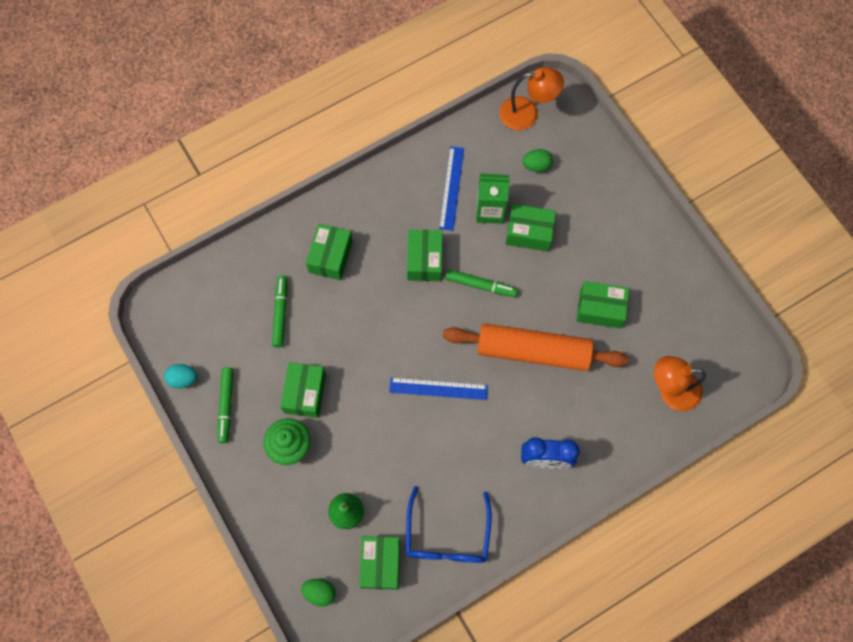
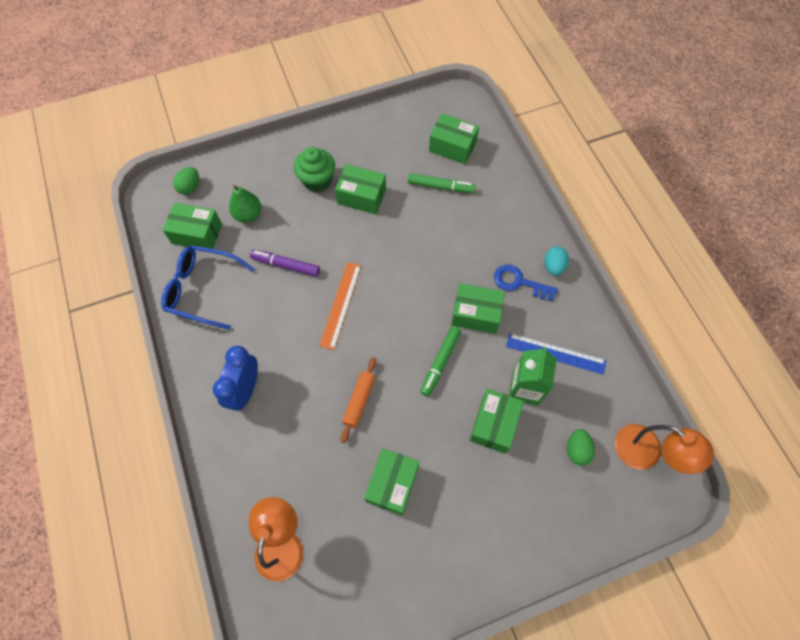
camera: 100 degrees right, 5 degrees down
turquoise egg [164,364,197,389] -> turquoise egg moved to [545,247,569,276]
green marker [218,367,233,443] -> none
green box [306,223,353,280] -> green box moved to [429,113,479,164]
blue ruler [389,377,488,400] -> orange ruler [319,262,361,350]
orange rolling pin [443,323,628,371] -> orange rolling pin [340,357,377,443], size x0.47
orange lamp [499,67,564,130] -> orange lamp turned 60 degrees counterclockwise [615,424,714,474]
none -> purple marker [250,250,320,277]
none -> blue key [494,265,558,301]

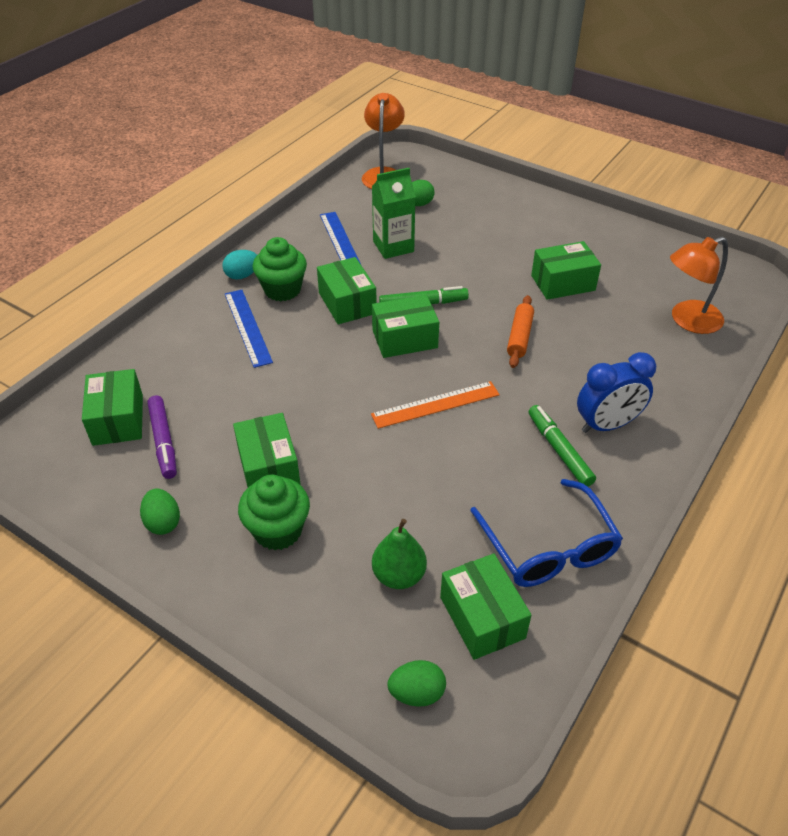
camera: 125 degrees left, 20 degrees down
purple marker [250,250,320,277] -> purple marker moved to [147,395,177,479]
orange rolling pin [340,357,377,443] -> orange rolling pin turned 60 degrees counterclockwise [507,295,534,368]
green marker [408,173,476,193] -> green marker moved to [528,405,596,487]
green box [470,389,524,453] -> green box moved to [372,295,439,358]
blue key [494,265,558,301] -> green cupcake [253,237,307,301]
none -> green egg [140,488,180,535]
none -> blue ruler [225,290,273,368]

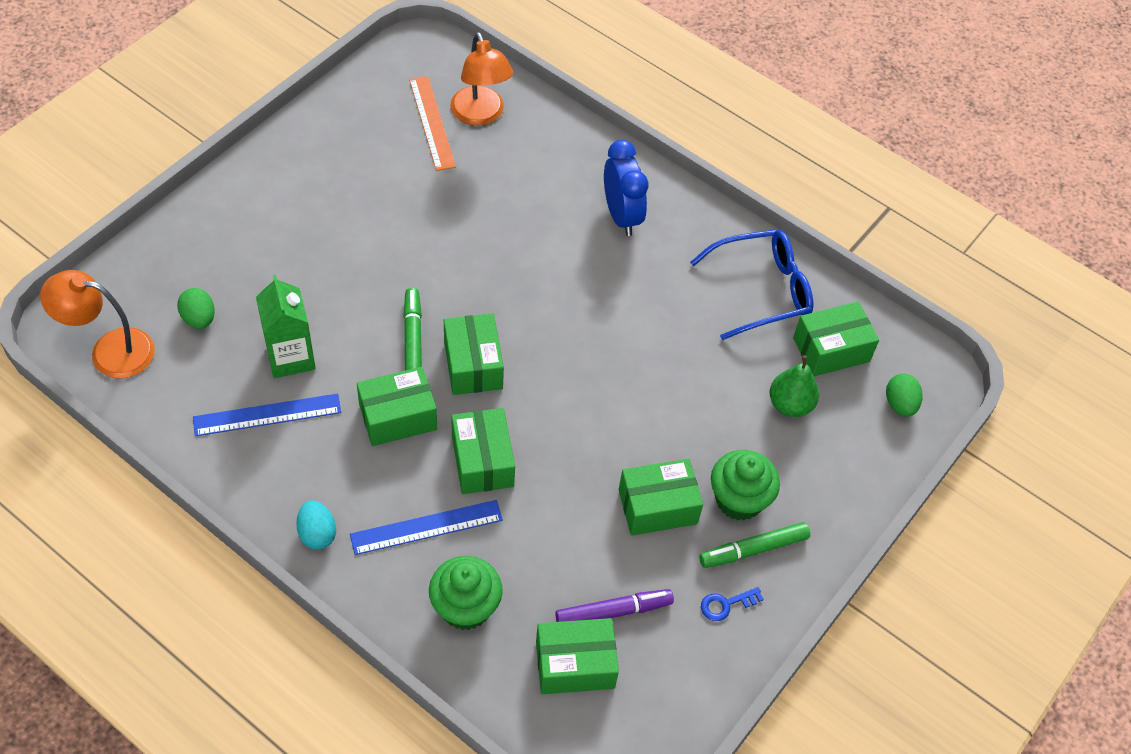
camera: 90 degrees left, 10 degrees up
green egg [140,488,180,535] -> blue key [701,587,764,621]
green cupcake [253,237,307,301] -> green cupcake moved to [429,556,503,630]
orange ruler [371,381,500,429] -> orange ruler moved to [409,76,456,171]
orange rolling pin [507,295,534,368] -> none
green marker [528,405,596,487] -> green marker moved to [699,522,810,568]
green box [531,241,601,300] -> green box moved to [451,408,515,494]

